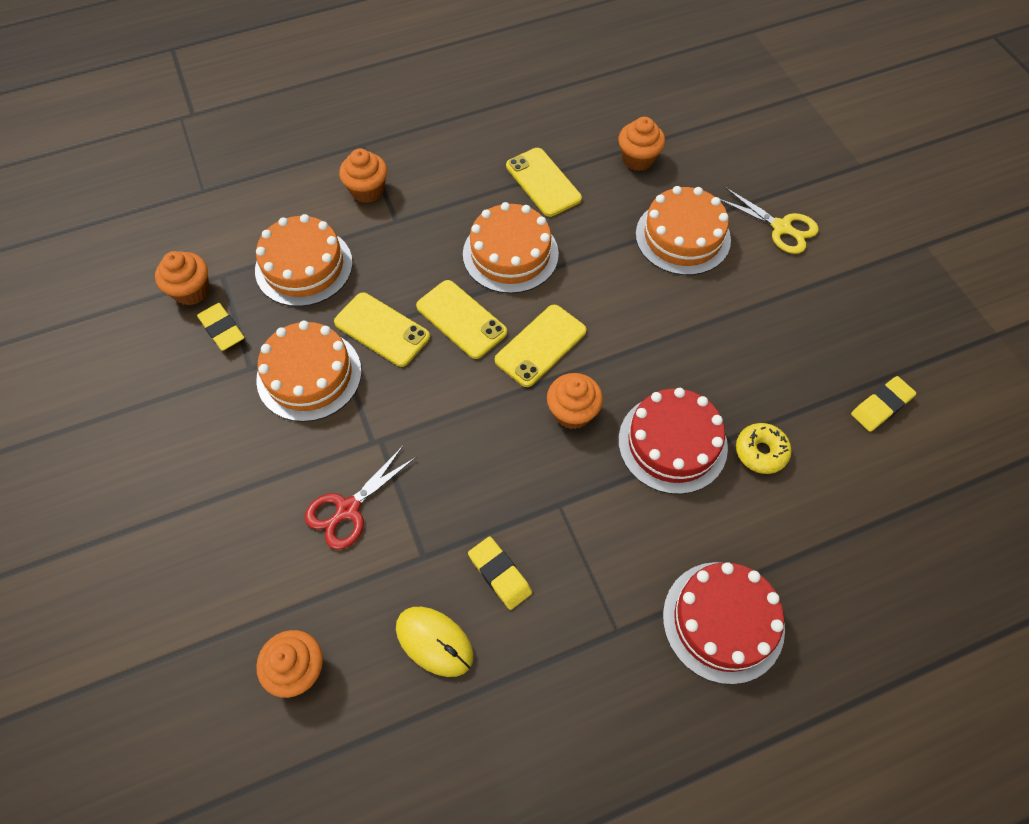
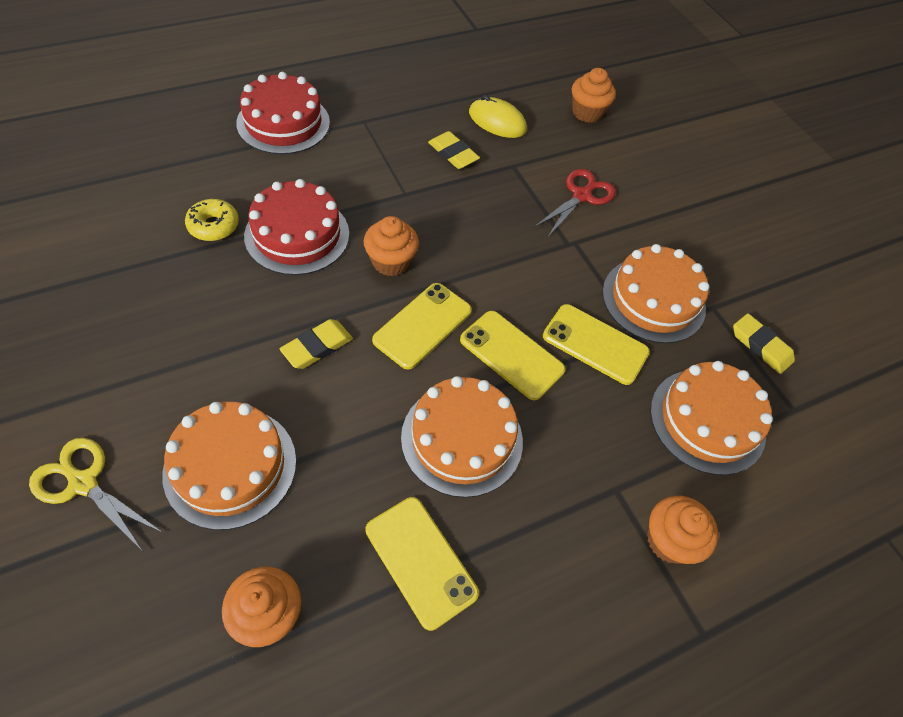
camera: 170 degrees right, 5 degrees down
orange cupcake [155,251,209,305] -> none
yellow eraser [851,376,916,432] -> yellow eraser moved to [280,319,353,369]

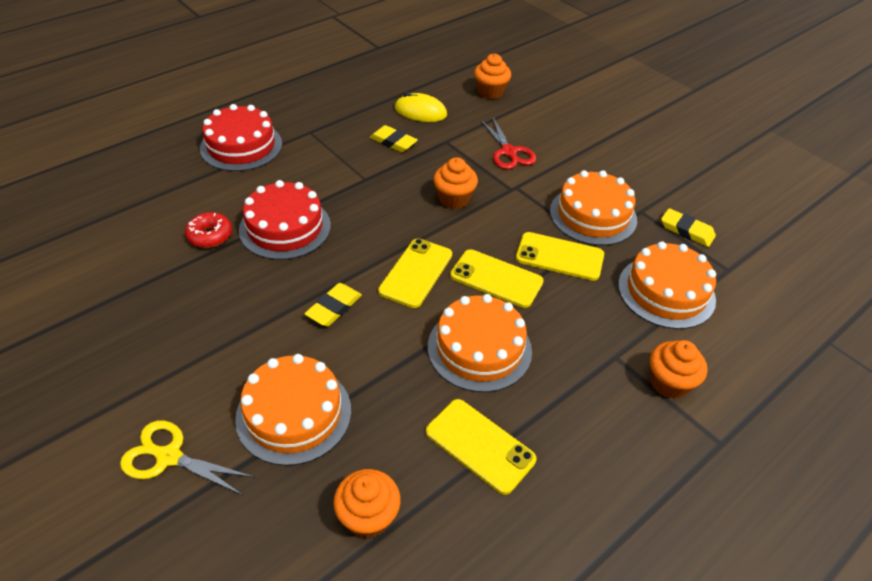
camera: 10 degrees left, 10 degrees down
yellow donut [185,199,239,241] -> red donut [185,212,232,248]
orange cupcake [364,216,419,276] -> orange cupcake moved to [433,157,478,209]
red scissors [534,169,616,237] -> red scissors turned 135 degrees clockwise [480,116,536,169]

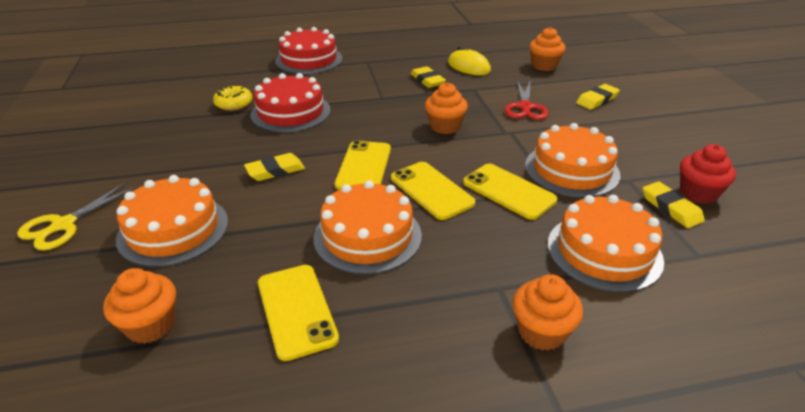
camera: 30 degrees right, 10 degrees down
yellow scissors [120,421,254,495] -> yellow scissors turned 105 degrees counterclockwise [17,182,137,251]
red donut [185,212,232,248] -> yellow donut [213,86,252,111]
yellow phone [378,238,452,308] -> yellow phone turned 45 degrees counterclockwise [335,140,391,190]
none -> yellow eraser [576,84,620,110]
none -> red cupcake [680,144,736,204]

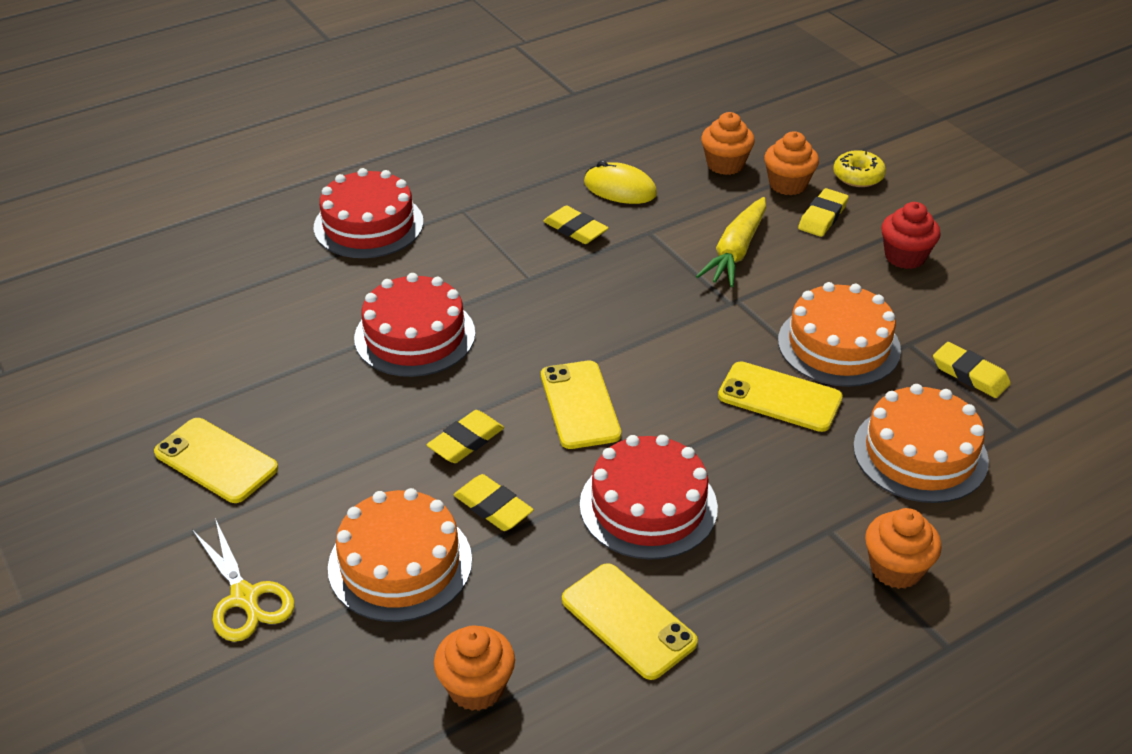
camera: 20 degrees left, 5 degrees up
yellow scissors [17,182,137,251] -> yellow scissors turned 45 degrees counterclockwise [192,518,294,642]
yellow donut [213,86,252,111] -> yellow donut moved to [833,150,886,187]
orange cake [313,180,422,275] -> red cake [580,435,718,560]
yellow phone [391,162,476,220] -> yellow phone moved to [154,418,278,503]
orange cupcake [425,82,468,134] -> orange cupcake moved to [764,131,819,195]
red scissors [504,80,549,120] -> yellow carrot [696,197,766,287]
red cupcake [680,144,736,204] -> red cupcake moved to [881,202,941,269]
none -> yellow eraser [454,474,534,531]

